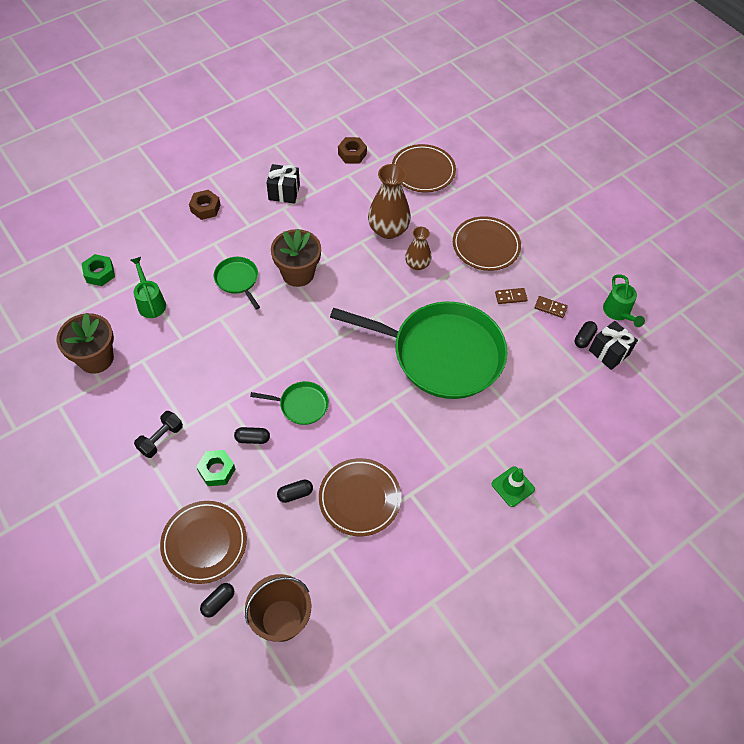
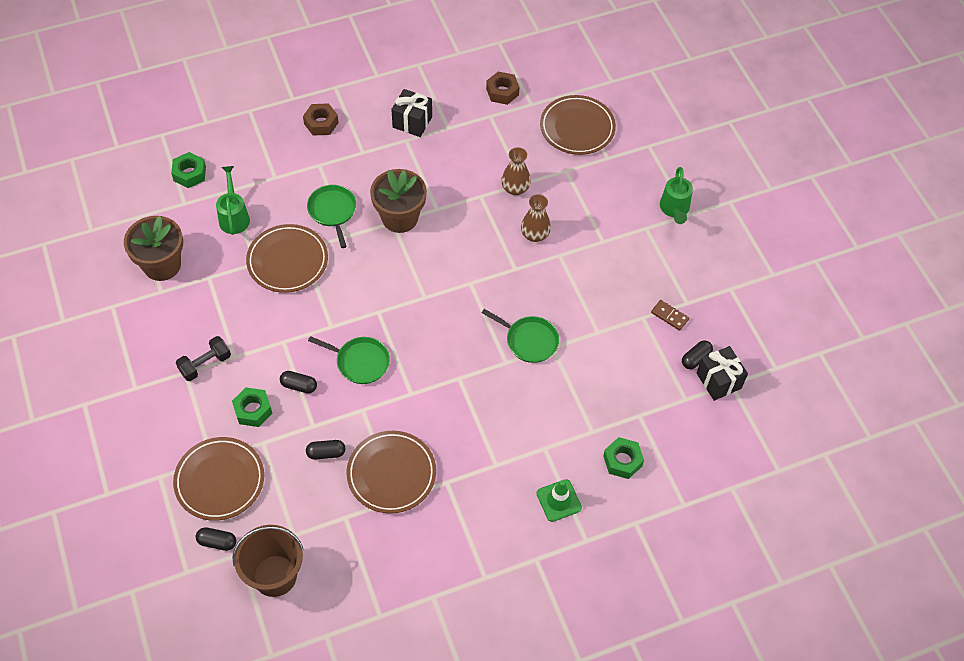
camera: 15 degrees right, 0 degrees up
black capsule [200,583,234,617] -> black capsule turned 45 degrees clockwise [196,527,236,551]
green pan [330,302,507,399] -> green pan [482,309,559,363], size x0.42
brown vase [368,164,411,239] -> brown vase [501,147,531,195], size x0.60
brown plate [453,216,521,271] -> brown plate moved to [246,224,328,293]
brown domino [495,288,528,304] -> none
green watering can [603,274,645,327] -> green watering can moved to [660,167,693,224]
none -> green nut [603,437,644,479]

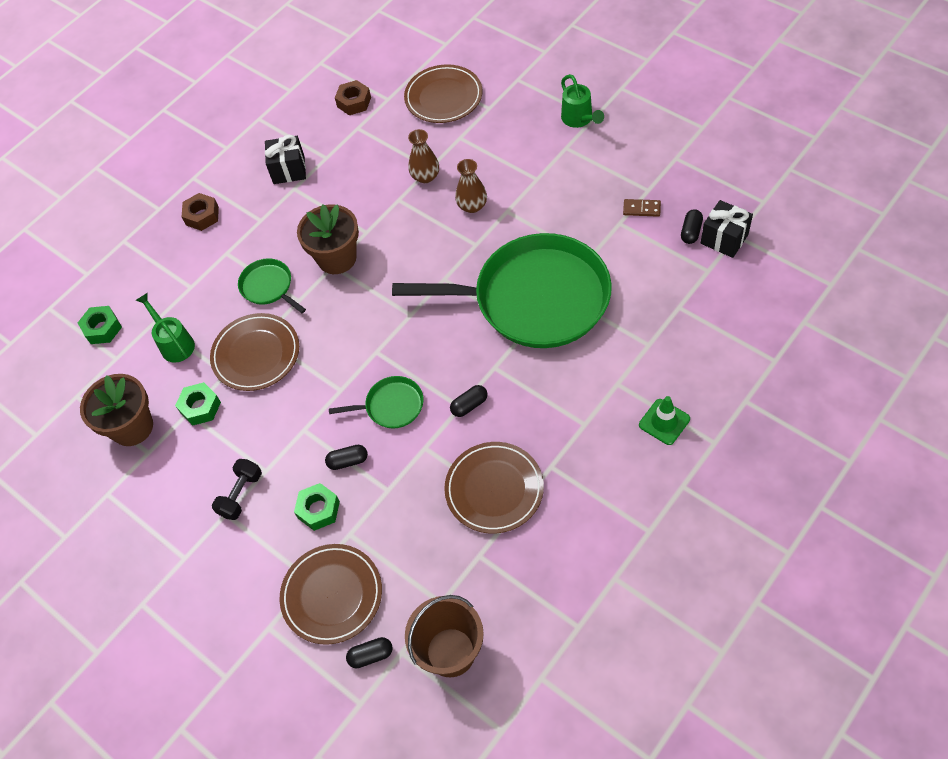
camera: 20 degrees left, 0 degrees up
black capsule [306,440,345,460] -> black capsule moved to [450,385,488,417]
green pan [482,309,559,363] -> green pan [392,233,612,348], size x2.39
green nut [603,437,644,479] -> green nut moved to [175,382,221,426]

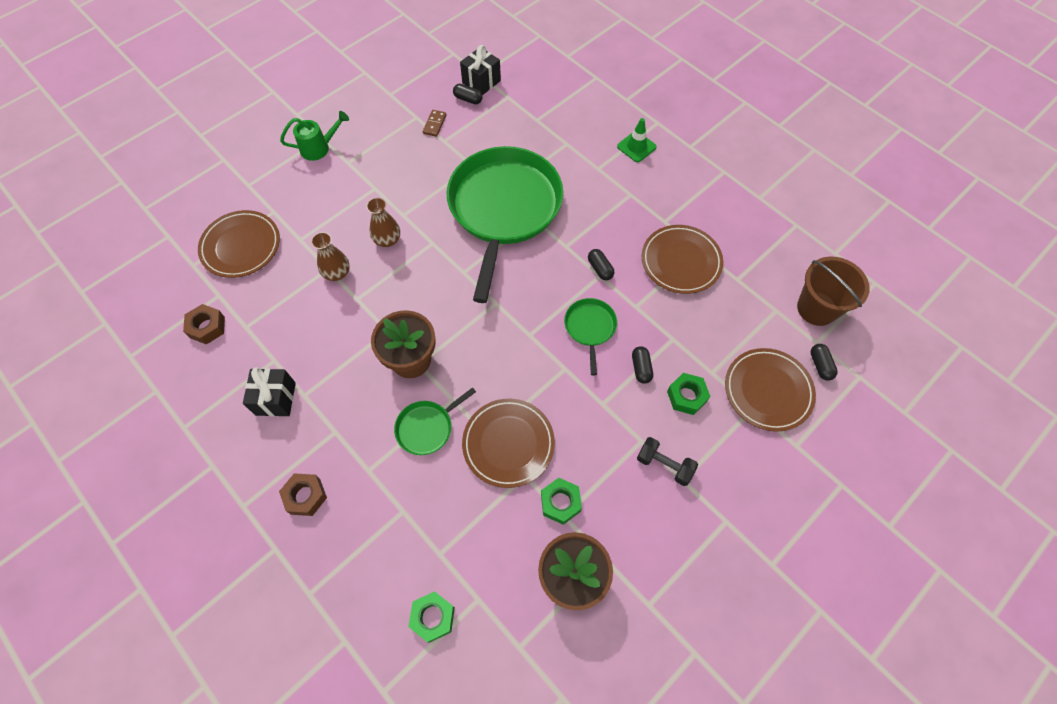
camera: 90 degrees left, 5 degrees up
green watering can [136,293,195,363] -> none

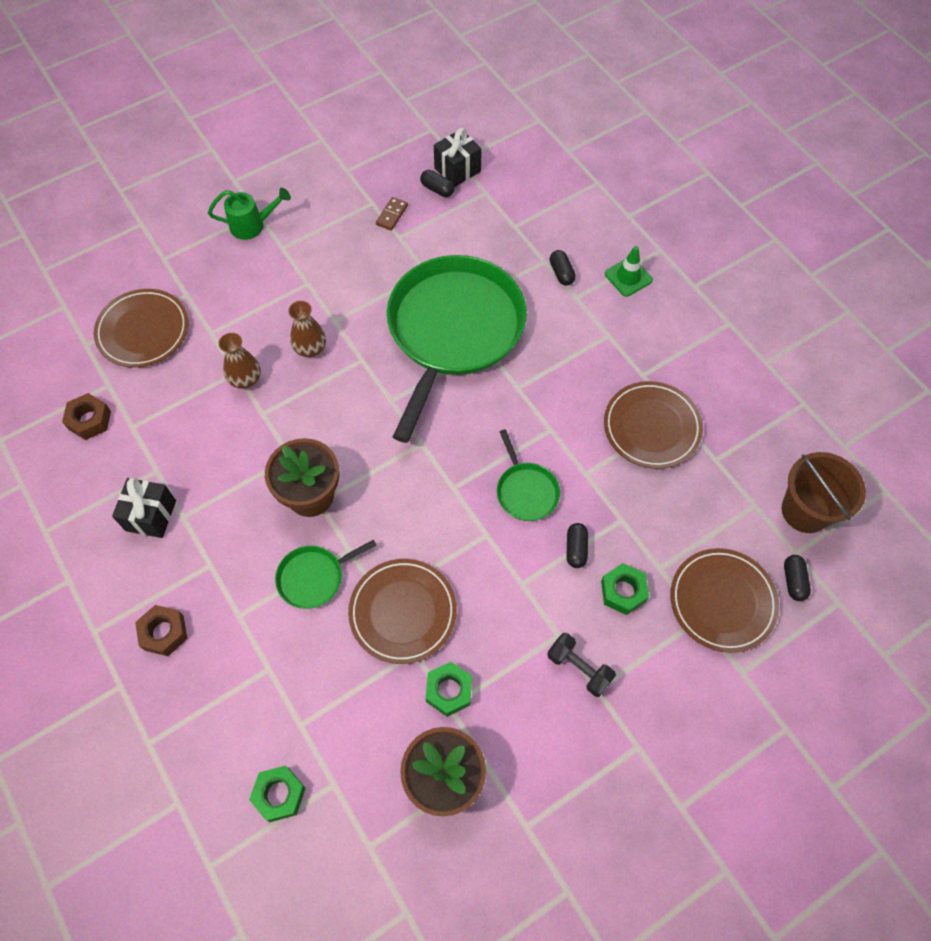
camera: 10 degrees right, 0 degrees up
green pan [564,298,617,375] -> green pan turned 150 degrees clockwise [497,429,560,521]
black capsule [588,249,614,280] -> black capsule moved to [550,250,576,286]

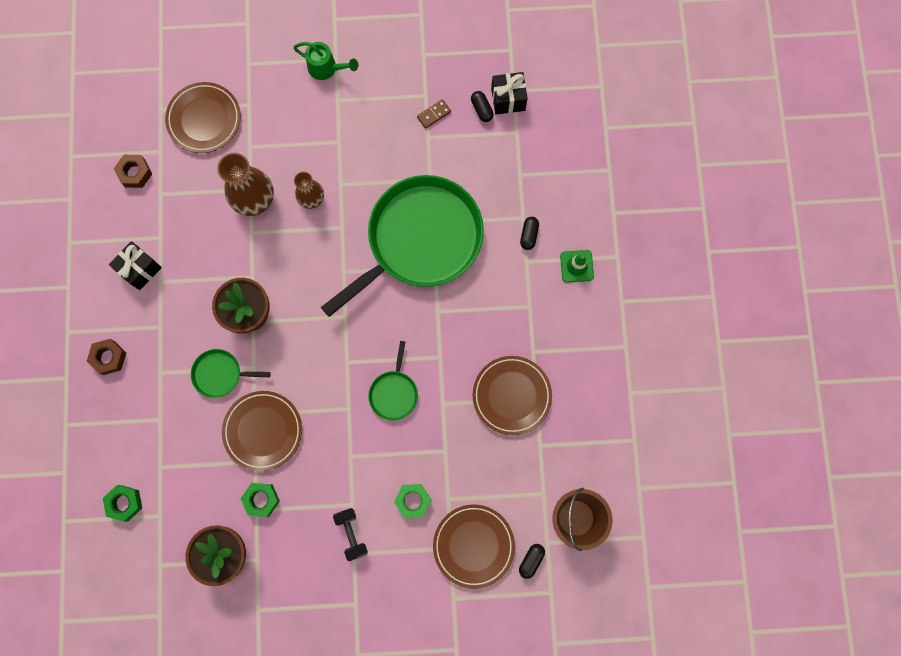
camera: 30 degrees right, 15 degrees up
brown vase [219,333,261,389] -> brown vase [217,153,274,216], size x1.65
black capsule [566,523,588,568] -> none

